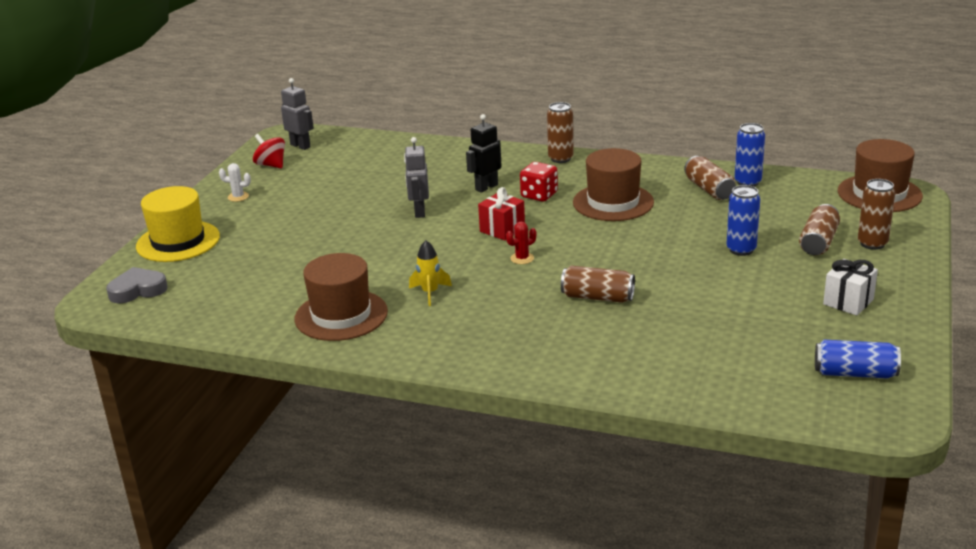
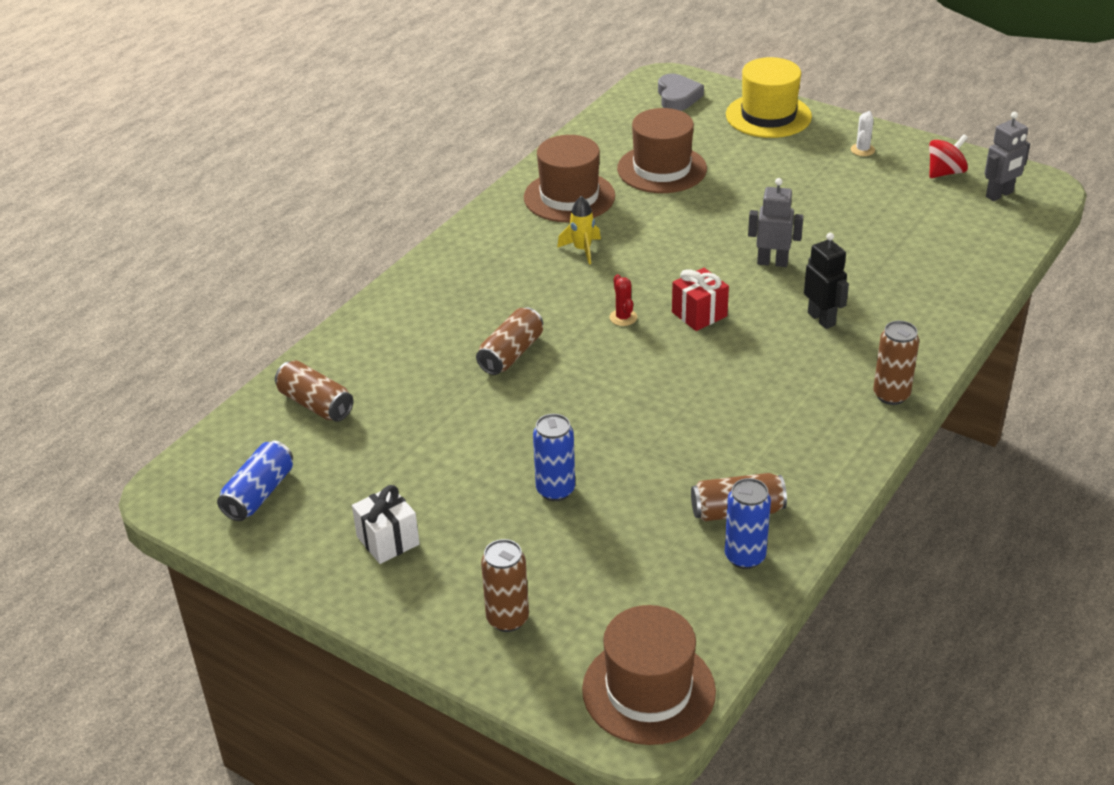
camera: 105 degrees right, 10 degrees up
red dice [520,162,558,202] -> none
brown hat [573,148,654,221] -> brown hat moved to [617,108,707,193]
brown can [799,204,840,255] -> brown can moved to [275,360,354,422]

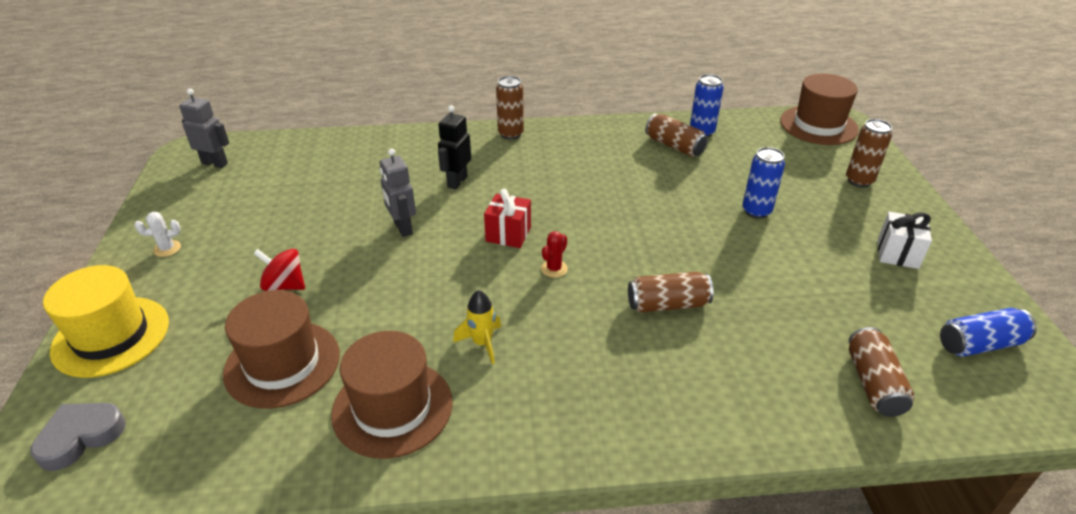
camera: 130 degrees left, 0 degrees up
red spinning top [929,134,968,178] -> red spinning top moved to [253,249,305,291]

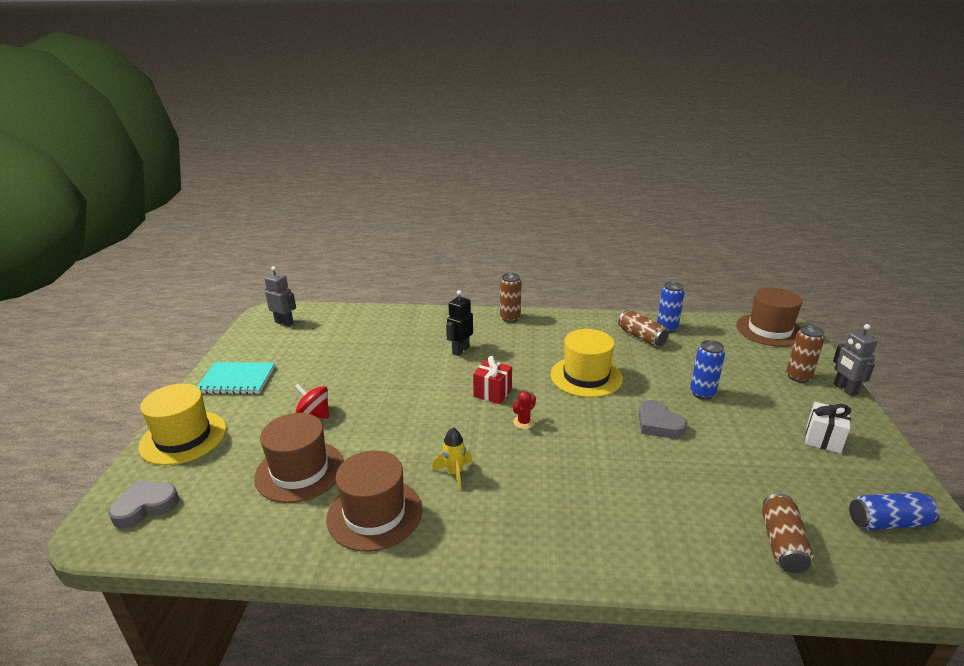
camera: 10 degrees right, 10 degrees down
white cactus [135,212,181,257] -> turquoise notebook [197,362,275,394]
grey robot [380,148,416,237] -> grey robot moved to [833,324,878,396]
brown can [628,272,713,313] -> none
none -> yellow hat [551,329,623,398]
none -> grey heart [639,400,687,438]

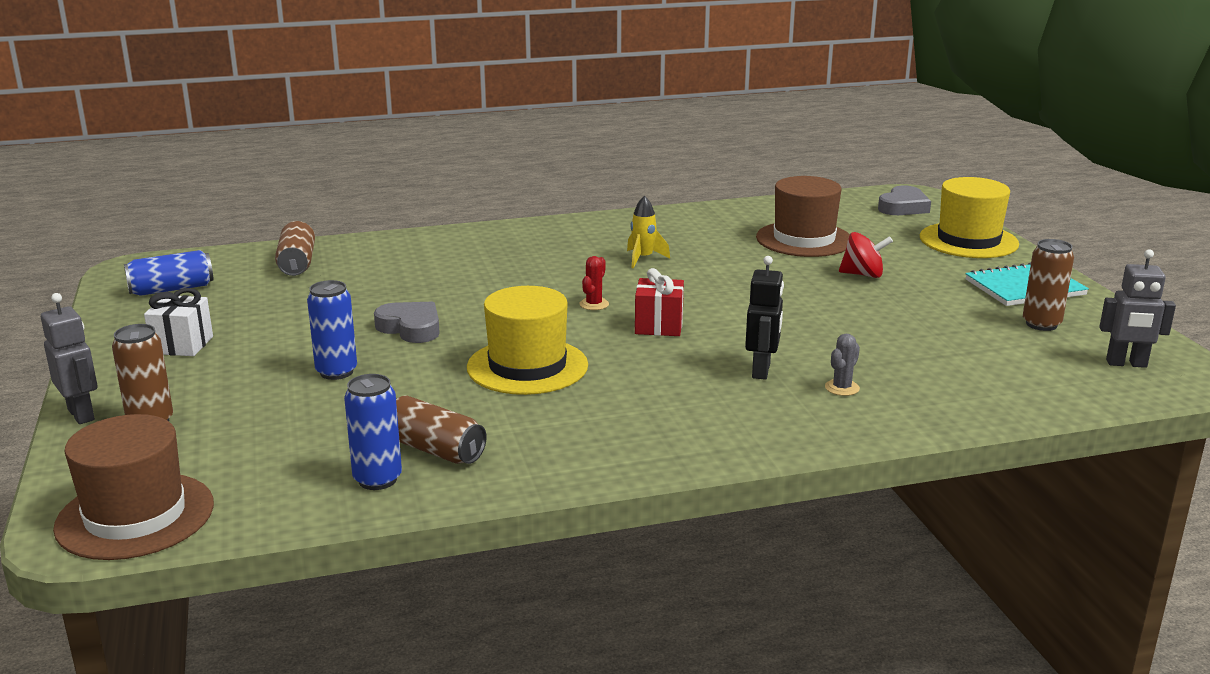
camera: 160 degrees right, 5 degrees down
brown hat [326,450,422,552] -> none
brown can [500,273,522,323] -> brown can moved to [1023,239,1074,331]
none -> grey cactus [825,334,860,396]

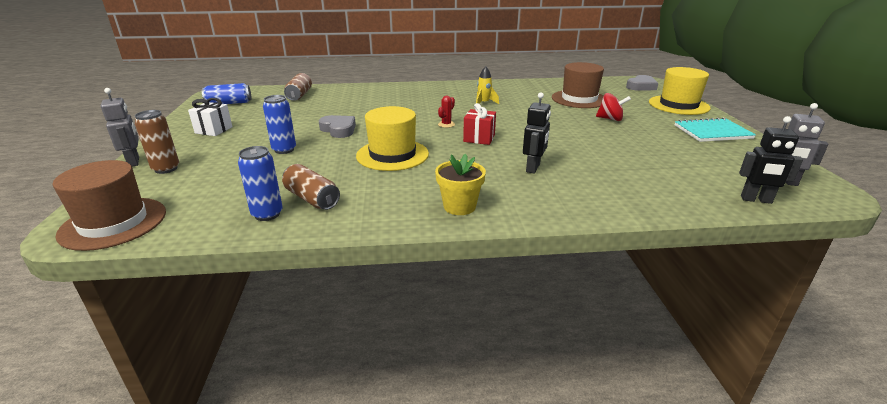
camera: 10 degrees right, 5 degrees up
grey cactus [825,334,860,396] -> none
brown can [1023,239,1074,331] -> none
none -> yellow flower pot [435,154,486,215]
none -> black robot [739,116,803,204]

